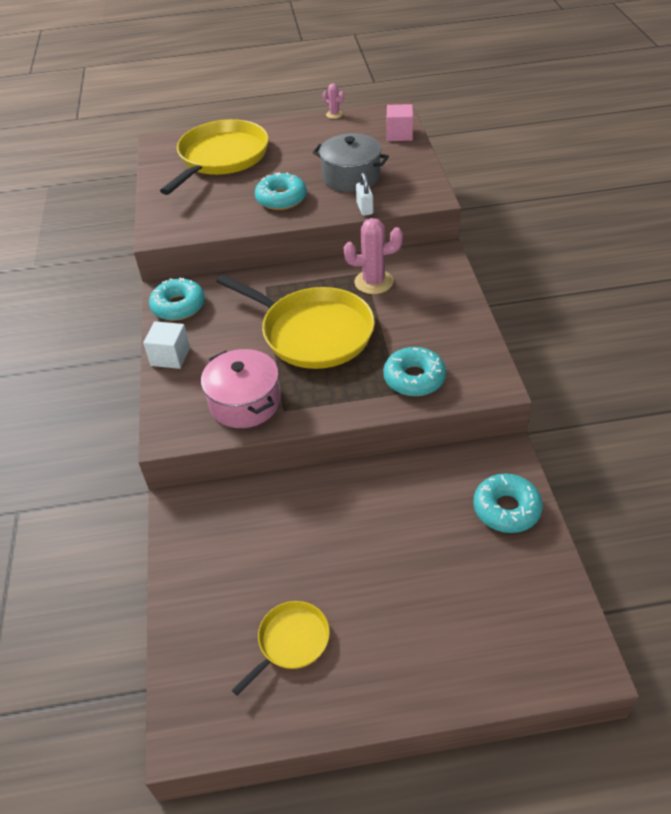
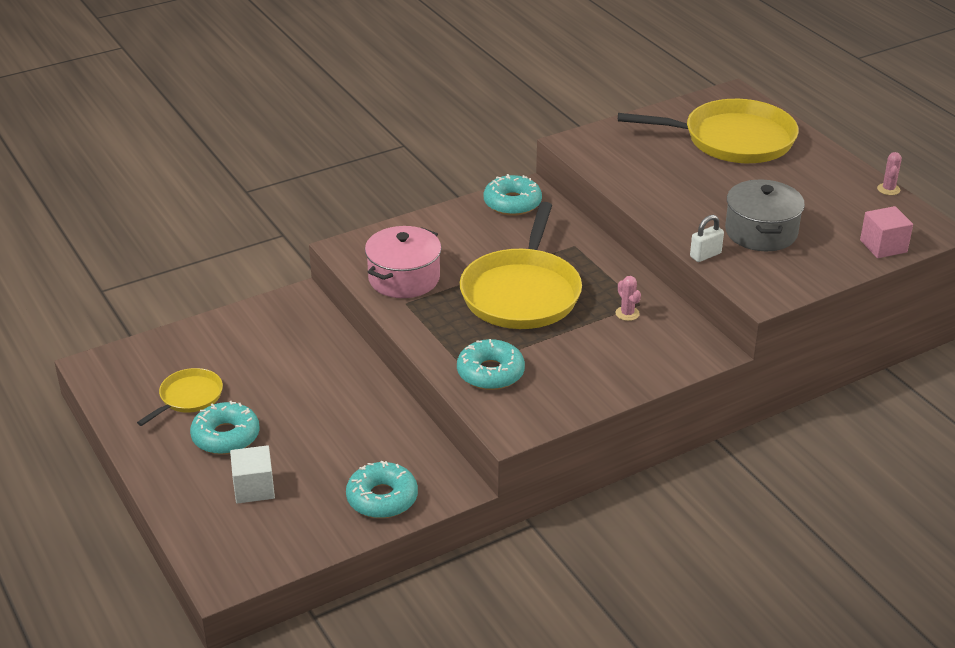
camera: 65 degrees right, 10 degrees down
white cube [143,321,190,369] -> white cube moved to [230,445,275,504]
yellow pan [232,601,330,696] -> yellow pan turned 75 degrees counterclockwise [137,368,223,426]
turquoise donut [255,172,307,210] -> turquoise donut moved to [190,401,260,455]
pink cactus [344,218,403,294] -> pink cactus [615,276,641,321], size x0.52

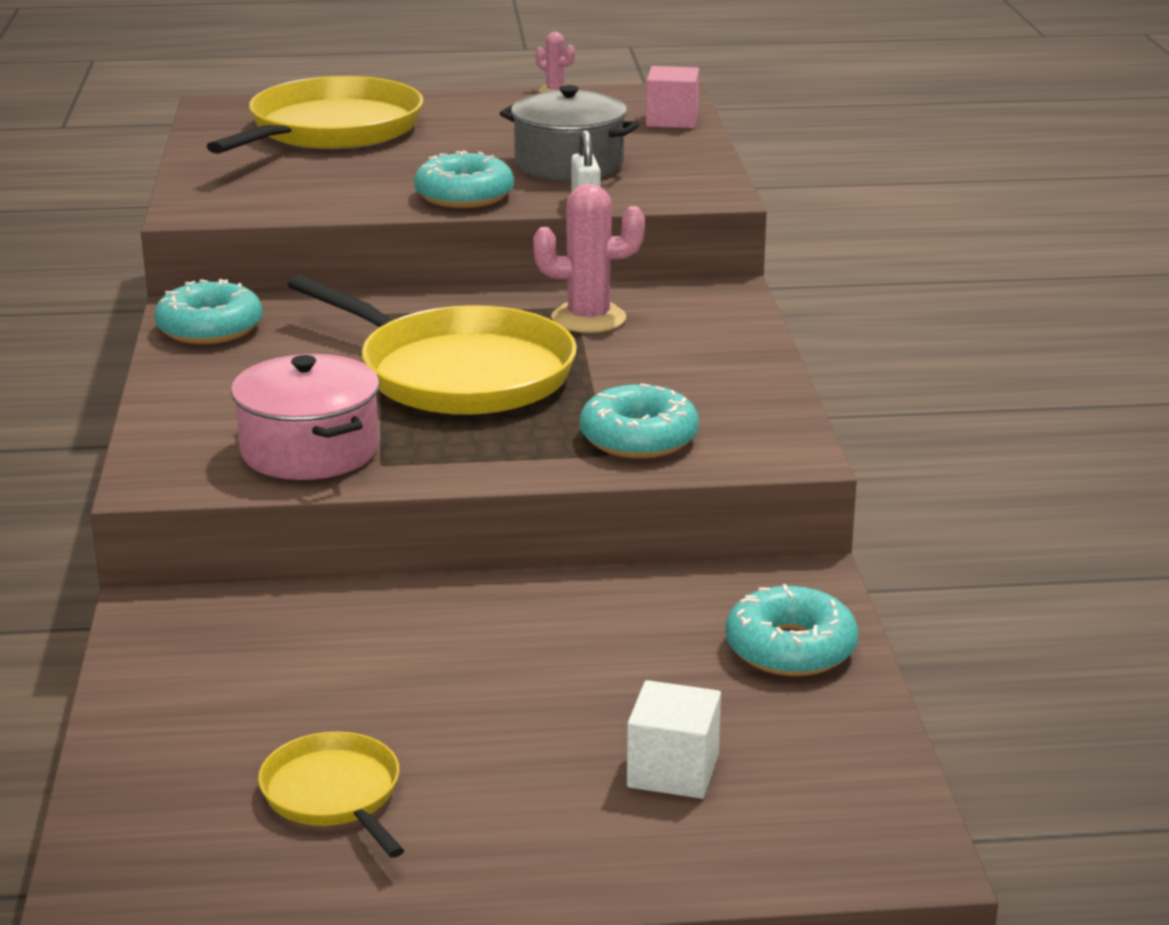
camera: 65 degrees left, 10 degrees down
turquoise donut [190,401,260,455] -> turquoise donut moved to [414,151,514,208]
pink cactus [615,276,641,321] -> pink cactus [533,183,645,333], size x1.92

